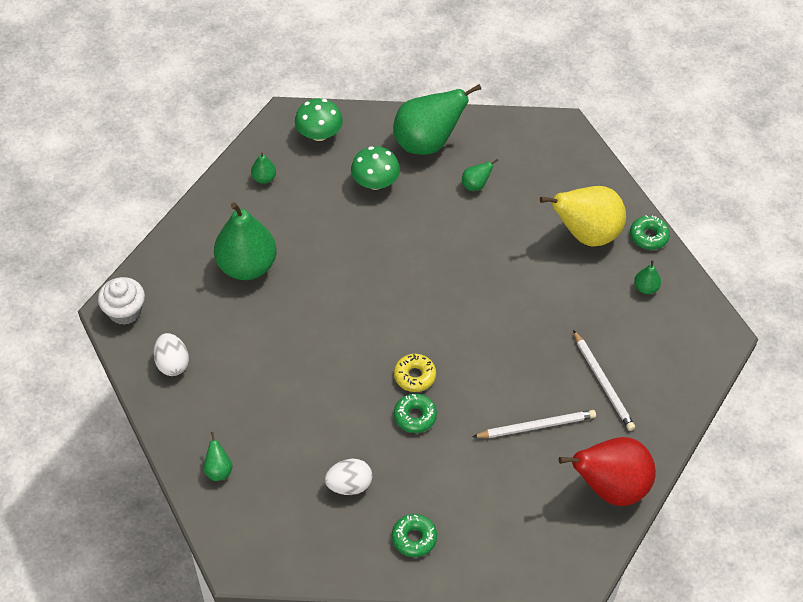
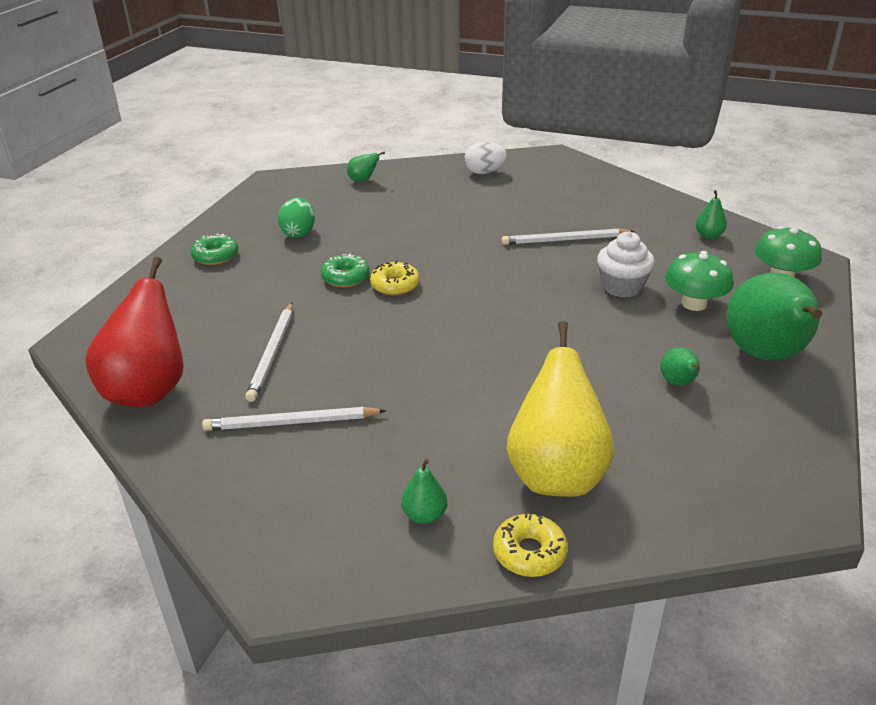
camera: 110 degrees right, 20 degrees down
white cupcake [98,277,145,325] -> white cupcake moved to [597,231,655,298]
green pear [214,202,276,280] -> none
white egg [325,459,372,495] -> green egg [278,197,315,238]
green donut [630,215,670,250] -> yellow donut [493,512,568,577]
none -> white pencil [501,228,634,245]

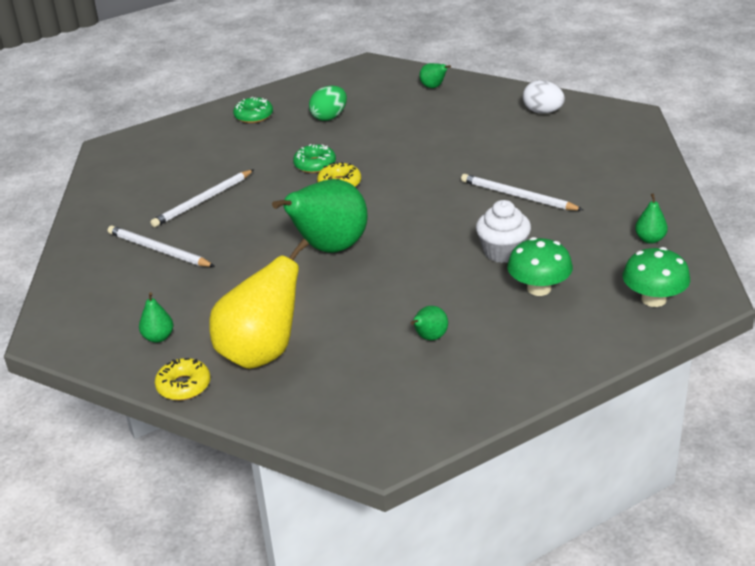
camera: 40 degrees right, 0 degrees up
red pear [85,257,184,407] -> none
green pear [726,273,822,360] -> green pear moved to [272,179,368,253]

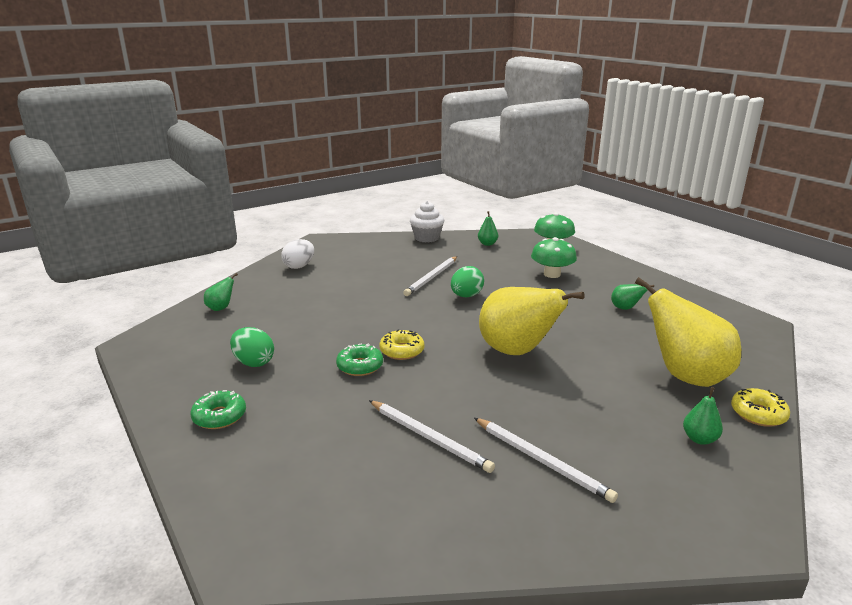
camera: 95 degrees left, 10 degrees down
white pencil [108,225,215,267] -> white pencil turned 75 degrees counterclockwise [474,418,618,503]
green pear [272,179,368,253] -> yellow pear [479,287,585,355]
white cupcake [476,200,531,263] -> white cupcake moved to [410,201,444,242]
none -> green egg [451,266,484,298]

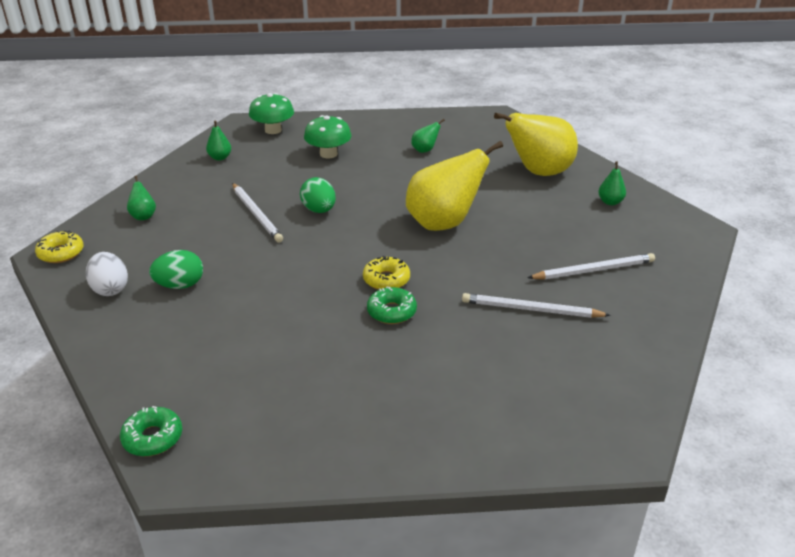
camera: 60 degrees left, 10 degrees up
green donut [190,390,246,429] -> green donut moved to [120,406,182,456]
green pear [204,273,238,311] -> green pear moved to [127,176,156,220]
green egg [230,327,274,367] -> green egg moved to [149,250,203,289]
white pencil [369,400,495,473] -> white pencil turned 150 degrees counterclockwise [462,293,611,318]
white cupcake [410,201,444,242] -> none
yellow donut [731,388,790,427] -> yellow donut moved to [35,230,84,263]

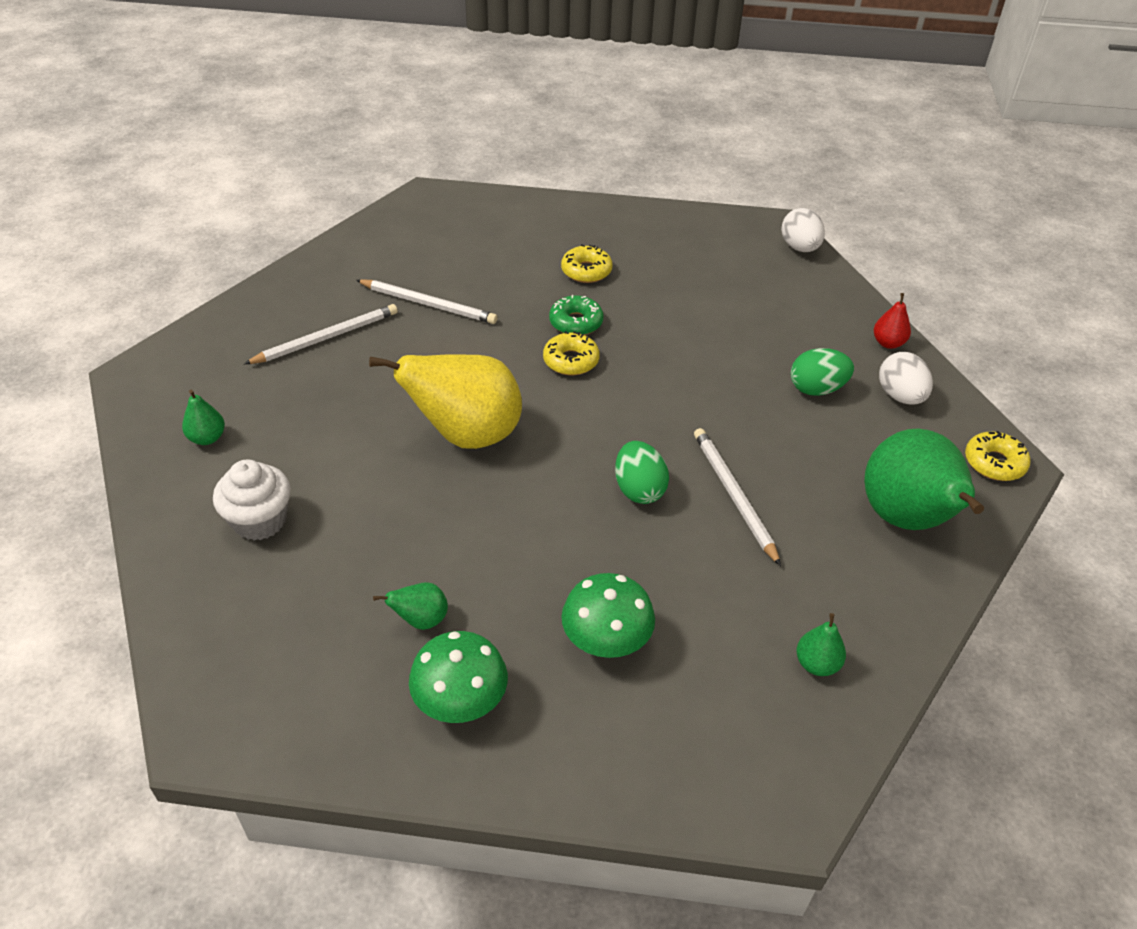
camera: 170 degrees left, 10 degrees up
green donut [120,406,182,456] -> white egg [781,208,825,252]
green pear [127,176,156,220] -> green pear [864,428,984,530], size x2.35
green mushroom [249,93,294,134] -> green mushroom moved to [409,631,508,723]
yellow pear [494,113,578,176] -> white cupcake [213,459,291,540]
white pencil [527,253,655,280] -> white pencil turned 150 degrees clockwise [244,304,398,364]
none -> yellow donut [561,244,612,283]
none -> red pear [874,293,911,349]

